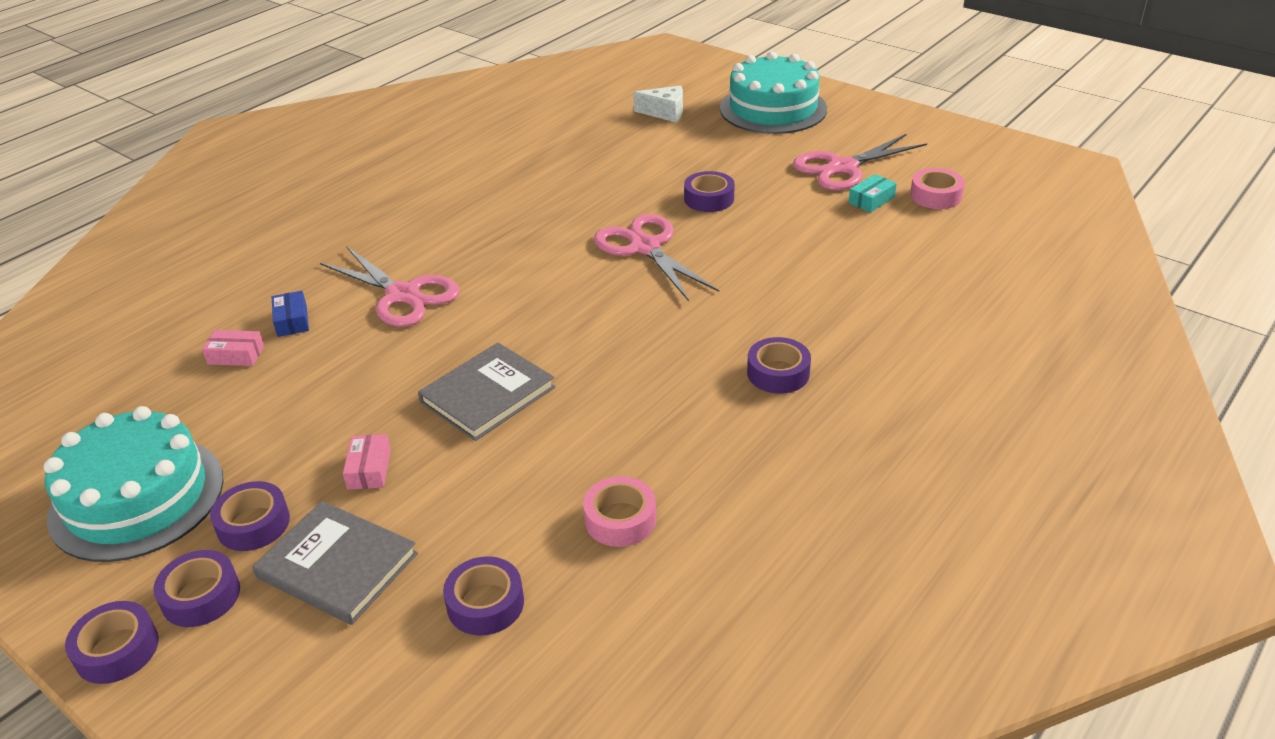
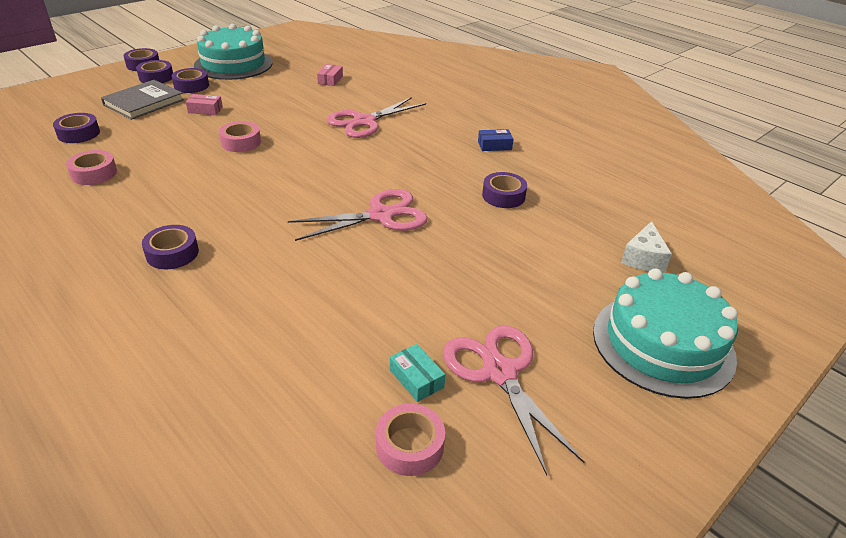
camera: 95 degrees right, 0 degrees up
blue box [272,291,309,337] -> blue box moved to [478,129,513,151]
grey book [418,343,555,441] -> pink tape [219,121,261,152]
purple tape [684,171,735,212] -> purple tape moved to [482,172,527,208]

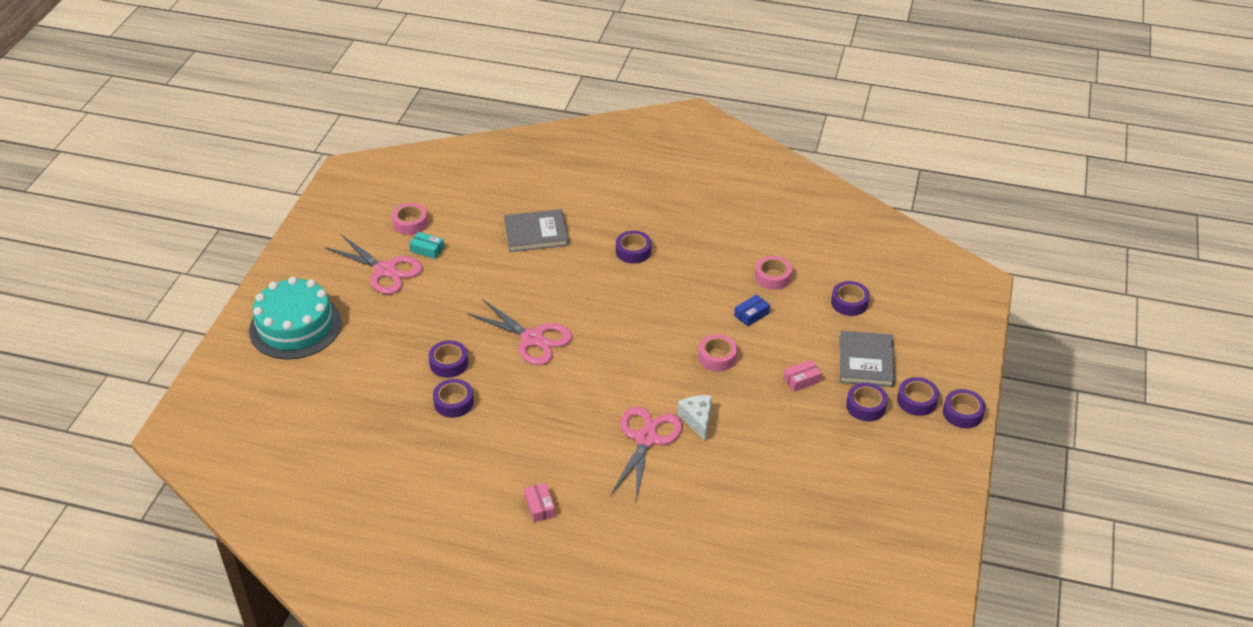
camera: 150 degrees right, 5 degrees up
turquoise cake [194,24,272,80] -> none
pink scissors [288,189,428,241] -> pink scissors turned 90 degrees counterclockwise [467,299,572,365]
pink box [317,64,343,86] -> pink box moved to [524,483,556,522]
blue box [478,129,513,151] -> blue box moved to [734,294,770,327]
white cheese [621,221,672,272] -> white cheese moved to [678,395,712,442]
none -> purple tape [429,340,468,378]
none -> grey book [504,209,569,252]

